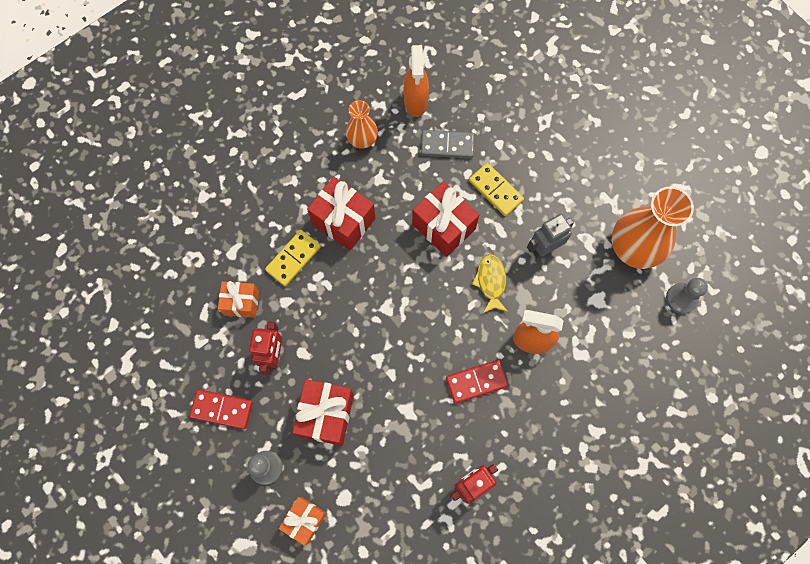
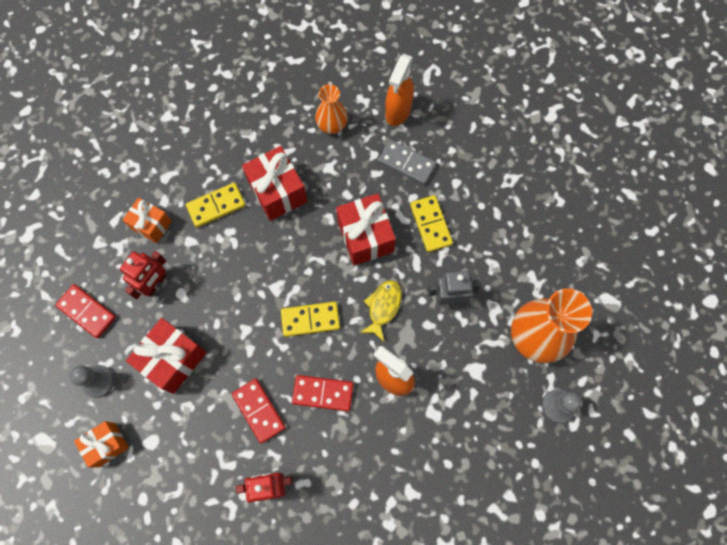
camera: 25 degrees right, 0 degrees up
none -> red domino [232,379,286,444]
none -> yellow domino [281,302,340,337]

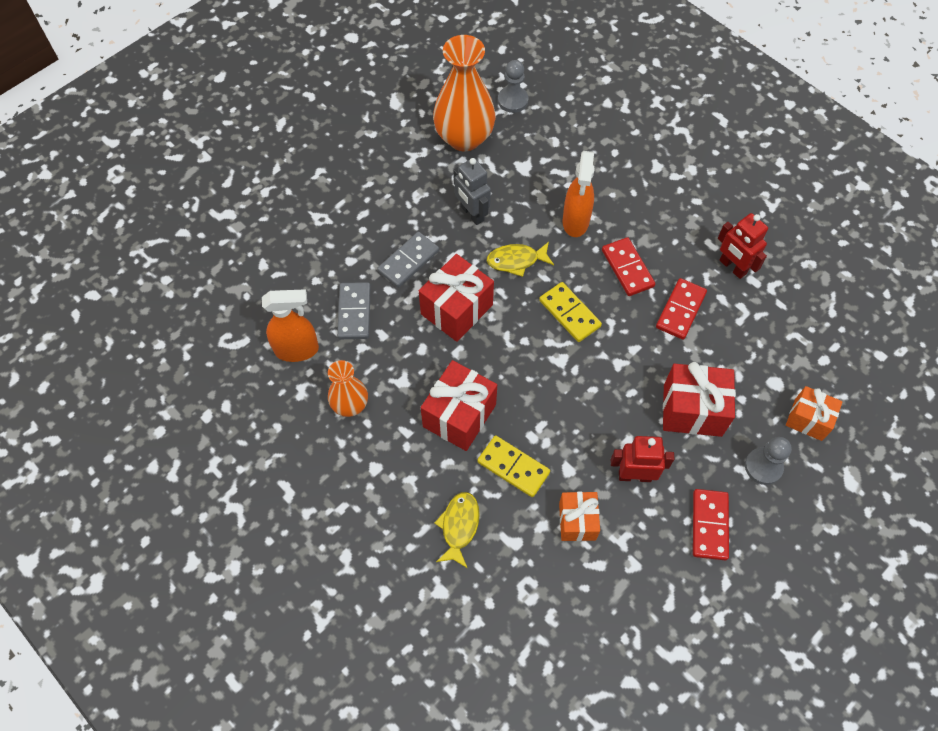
camera: 120 degrees left, 10 degrees down
yellow domino [410,195,453,252] -> grey domino [377,232,439,288]
none -> yellow fish [435,492,480,568]

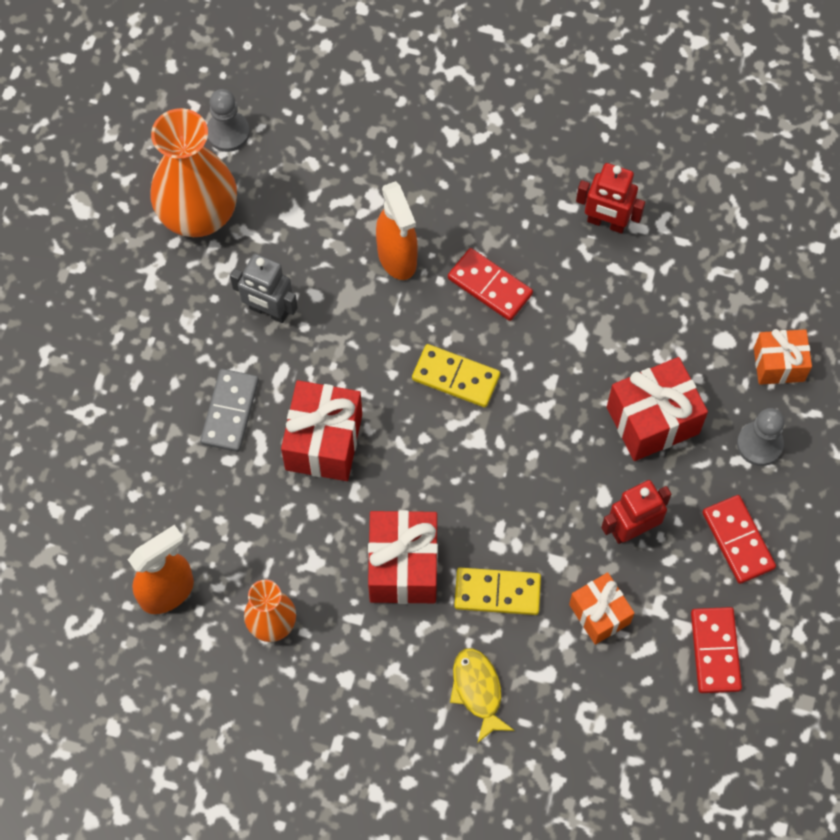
camera: 30 degrees left, 5 degrees up
grey domino [337,282,371,339] -> none
yellow fish [487,242,554,277] -> none
red domino [656,278,707,340] -> red domino moved to [691,607,742,693]

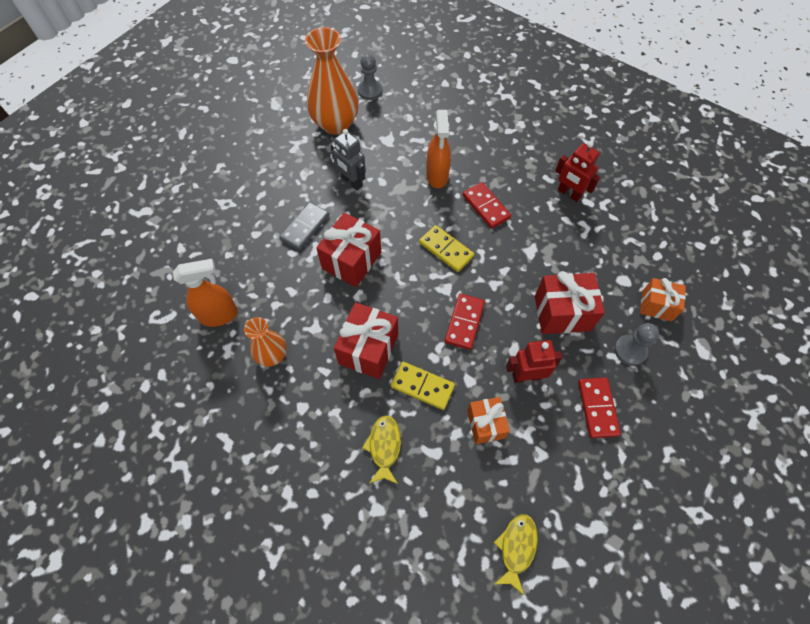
camera: 20 degrees right, 5 degrees down
red domino [691,607,742,693] -> red domino moved to [445,294,485,350]
none -> yellow fish [494,514,538,595]

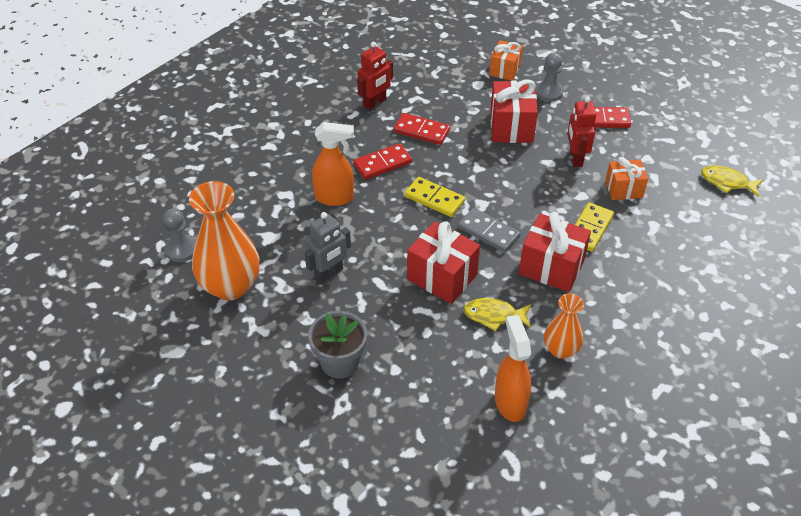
camera: 85 degrees left, 15 degrees down
grey domino [279,202,329,250] -> grey domino moved to [458,208,520,253]
yellow fish [362,415,401,484] -> yellow fish moved to [463,298,531,331]
yellow domino [419,225,474,272] -> yellow domino turned 75 degrees clockwise [405,177,465,217]
red domino [445,294,485,350] -> red domino moved to [394,113,450,145]
none -> grey flower pot [308,311,367,379]

